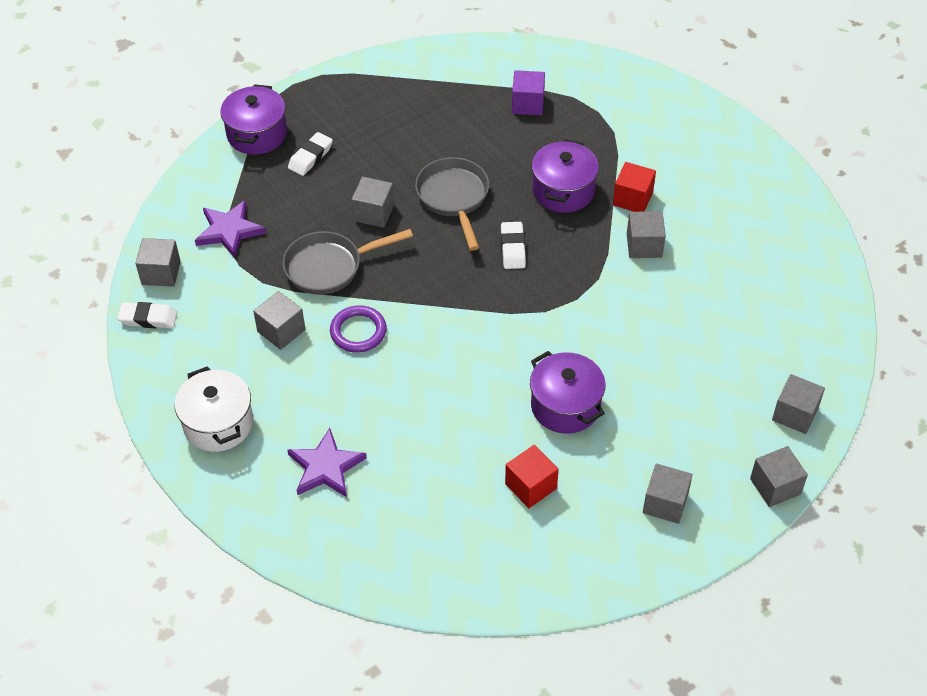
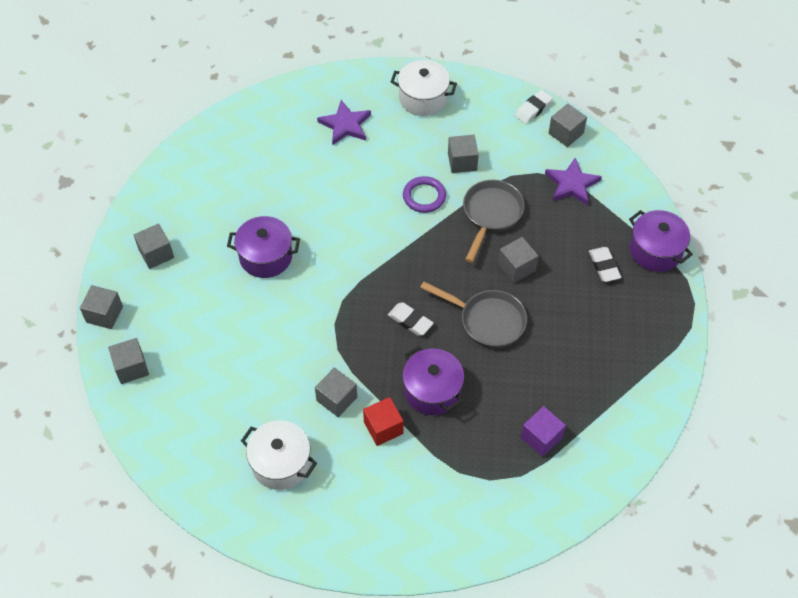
camera: 130 degrees right, 5 degrees up
red cube [505,445,559,508] -> none
none -> white pot [241,420,317,490]

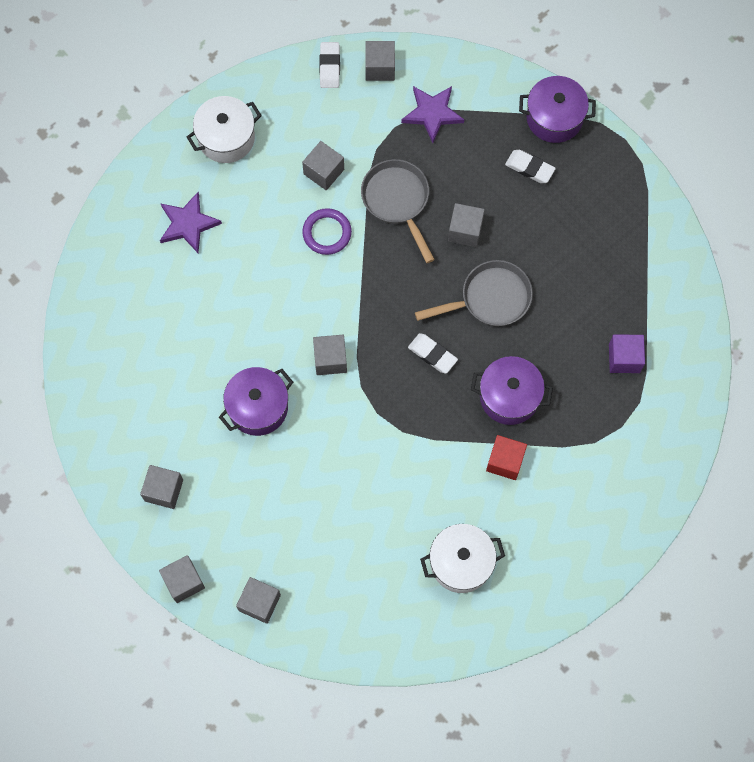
camera: 45 degrees left, 15 degrees up
grey cube [315,367,357,417] -> grey cube moved to [313,335,347,375]
white eraser [388,302,434,336] -> white eraser turned 45 degrees clockwise [408,333,458,374]

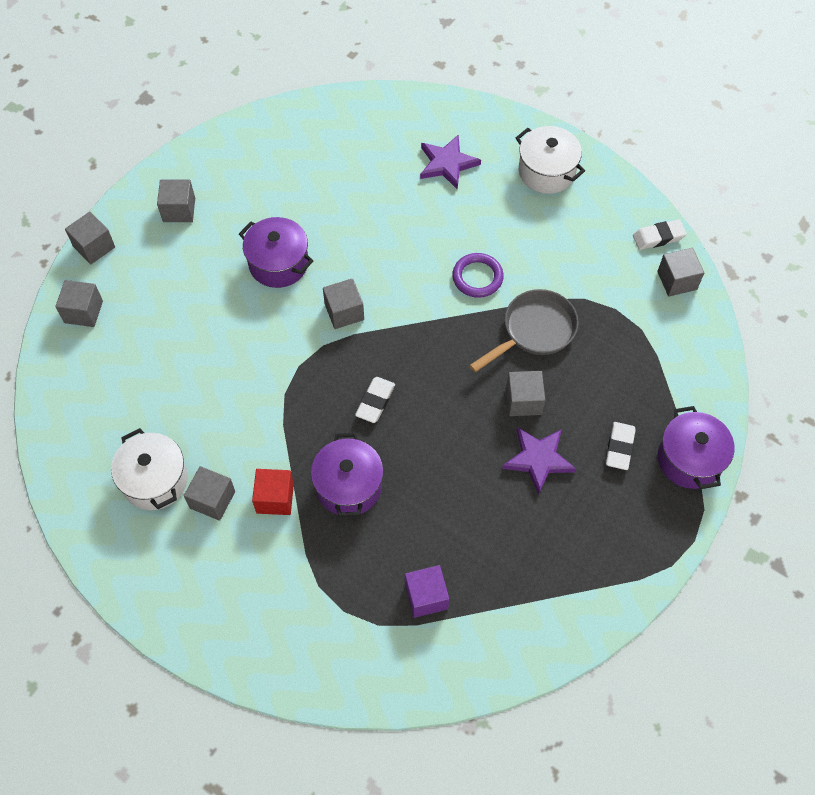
camera: 75 degrees right, 10 degrees down
grey cube [302,141,344,191] -> grey cube moved to [184,466,235,521]
purple star [401,86,464,143] -> purple star moved to [502,427,576,495]
grey pan [415,260,533,326] -> none

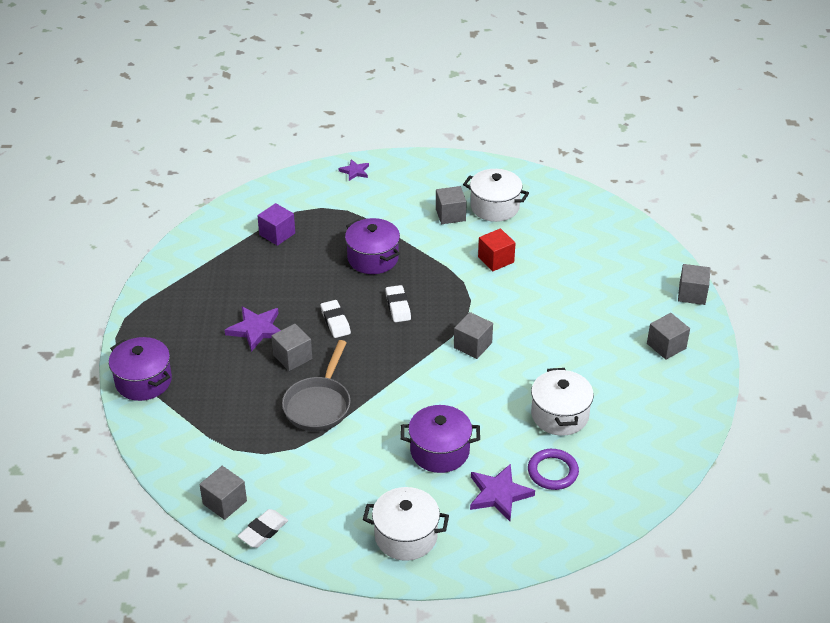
camera: 145 degrees right, 20 degrees down
grey cube [55,280,103,327] -> none
purple pot [239,217,313,288] -> purple pot moved to [400,405,480,473]
red cube [252,469,294,515] -> red cube moved to [478,228,516,271]
purple ring [452,253,504,298] -> purple ring moved to [528,449,579,490]
white eraser [606,422,636,470] -> white eraser moved to [320,300,351,338]
none -> purple star [339,159,369,181]
none -> white pot [531,368,594,436]

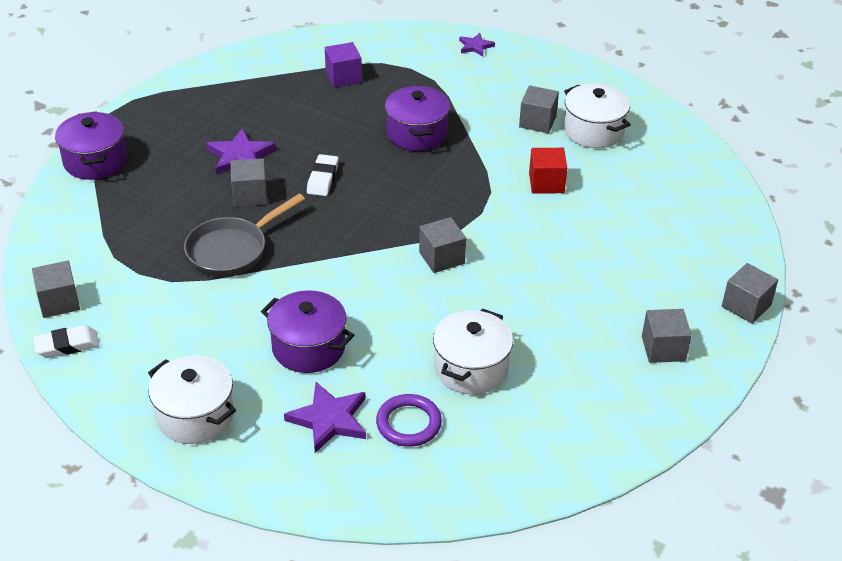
camera: 30 degrees right, 0 degrees up
white eraser [385,285,411,322] -> none

